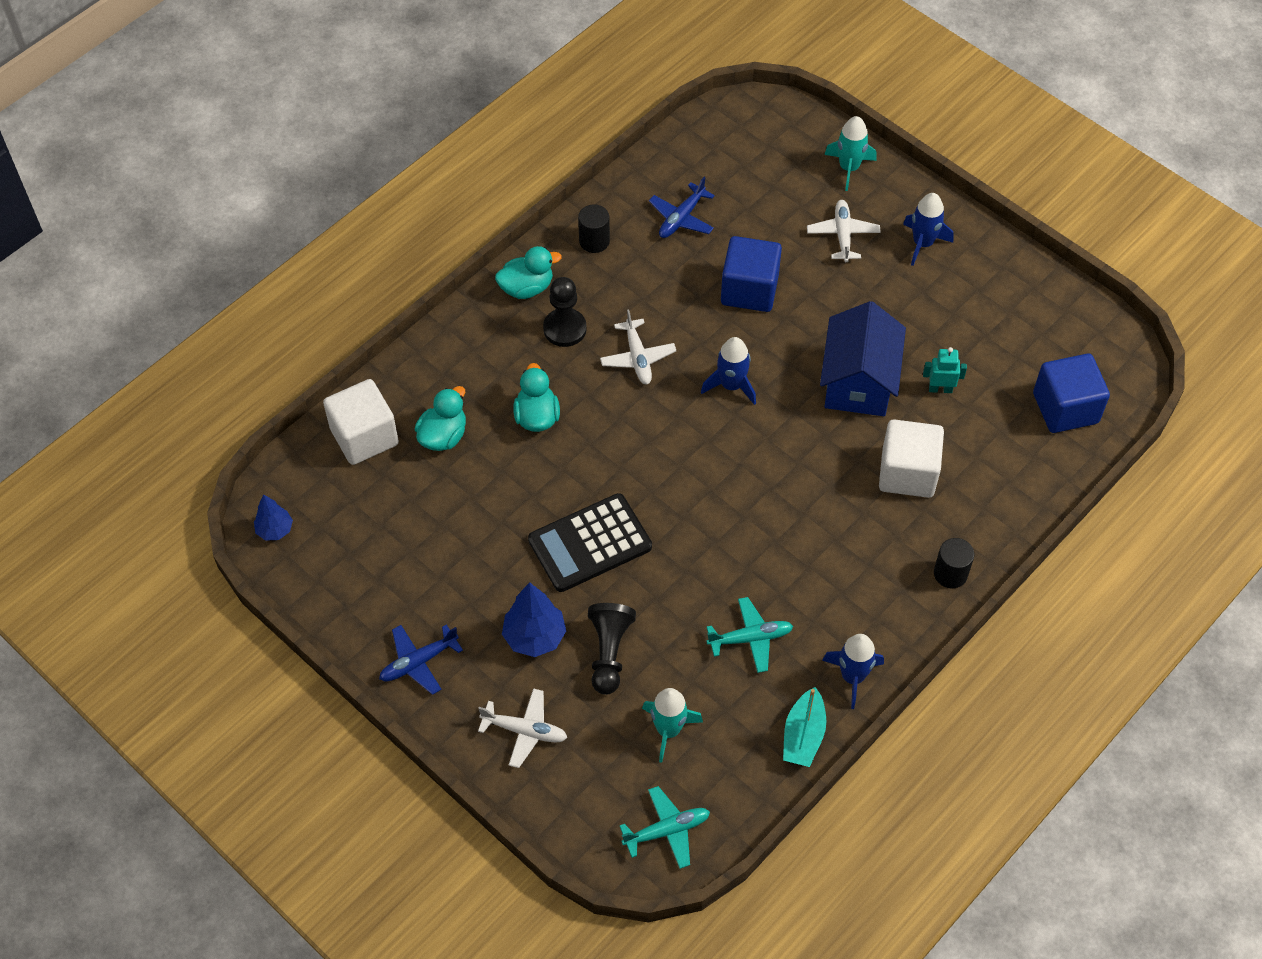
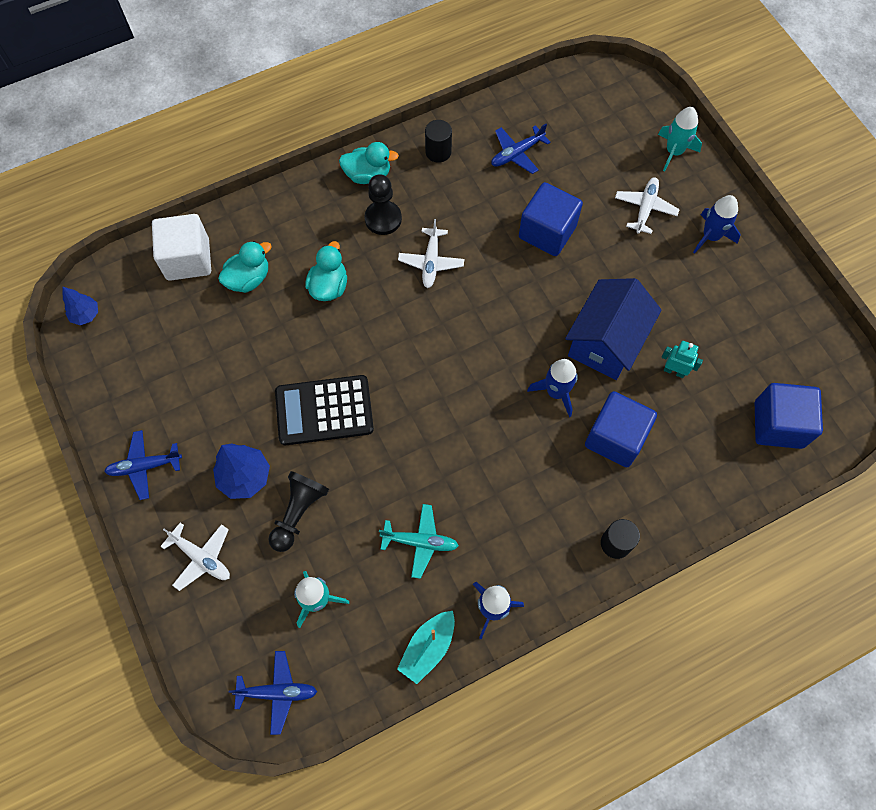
camera: 20 degrees right, 10 degrees up
turquoise plane [620,786,710,869] -> blue plane [229,651,317,735]
blue rocket [701,337,756,405] -> blue rocket moved to [527,359,578,417]
white cube [879,419,944,498] -> blue cube [585,391,657,467]

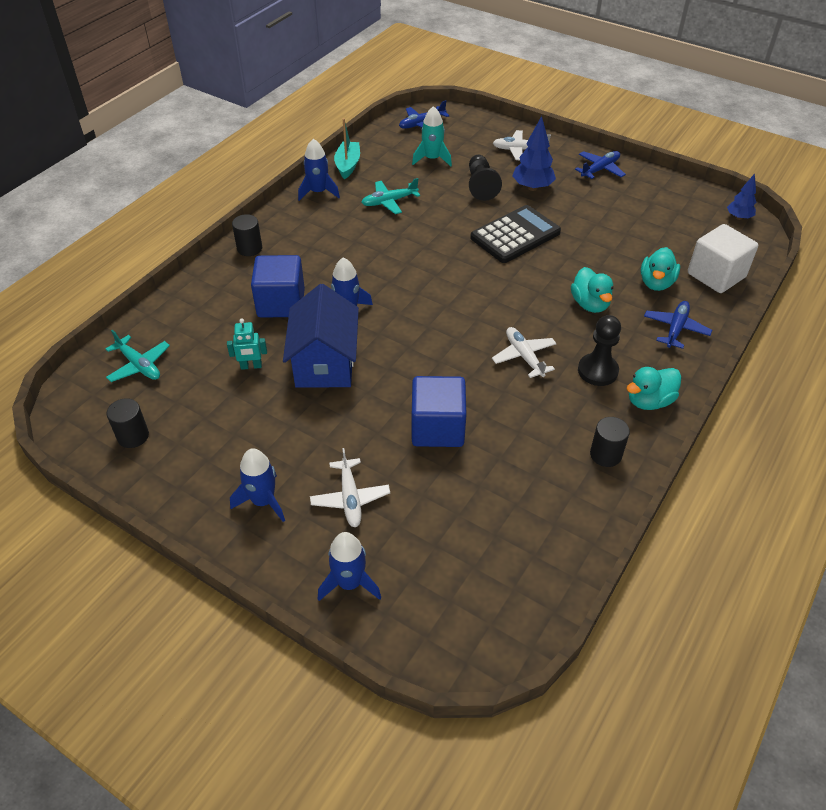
camera: 150 degrees right, 20 degrees down
blue plane [491,124,551,174] -> blue plane moved to [644,301,712,349]
turquoise rocket [658,107,702,171] -> blue rocket [318,532,381,601]
blue cube [755,383,823,449] -> turquoise plane [106,330,170,382]
none -> black cylinder [107,398,149,448]

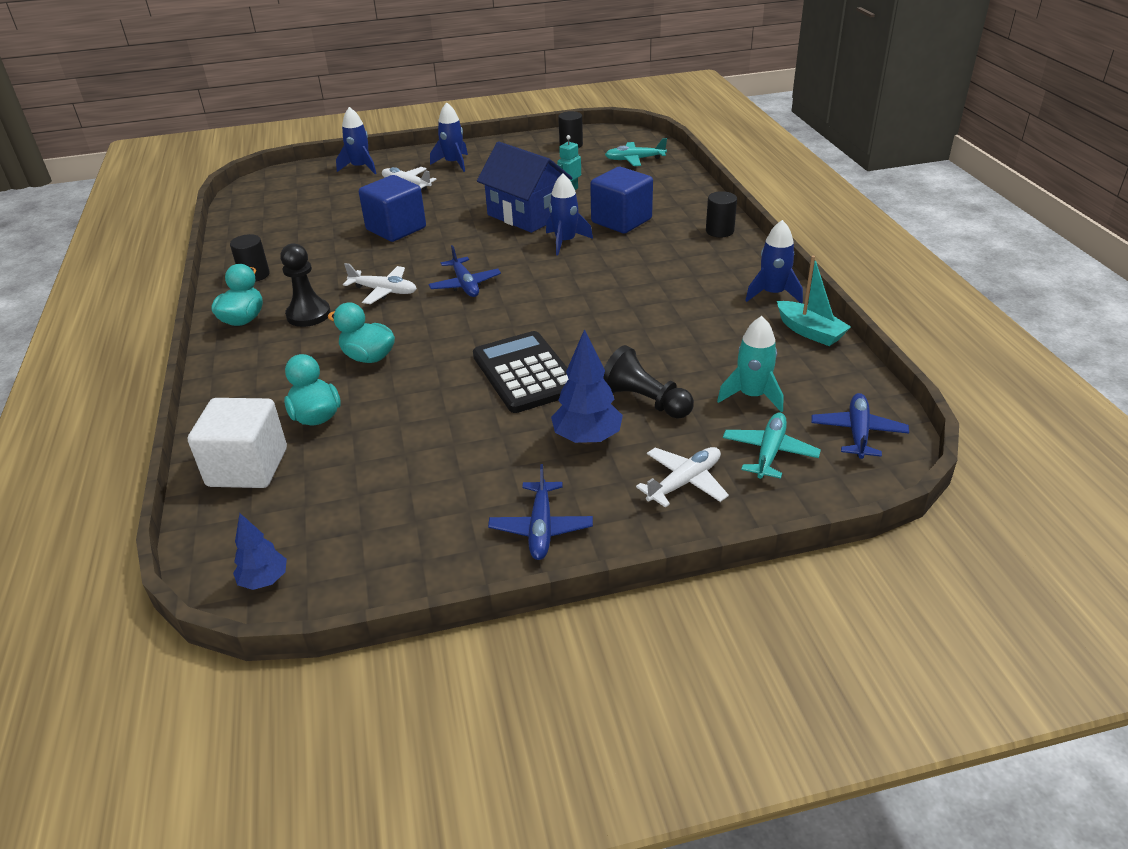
camera: 135 degrees right, 10 degrees down
turquoise plane [361,178,420,214] -> turquoise plane moved to [723,413,821,479]
black calculator [470,205,561,263] -> black calculator turned 150 degrees clockwise [473,331,568,413]
blue plane [644,301,712,349] -> blue plane moved to [429,245,501,297]

